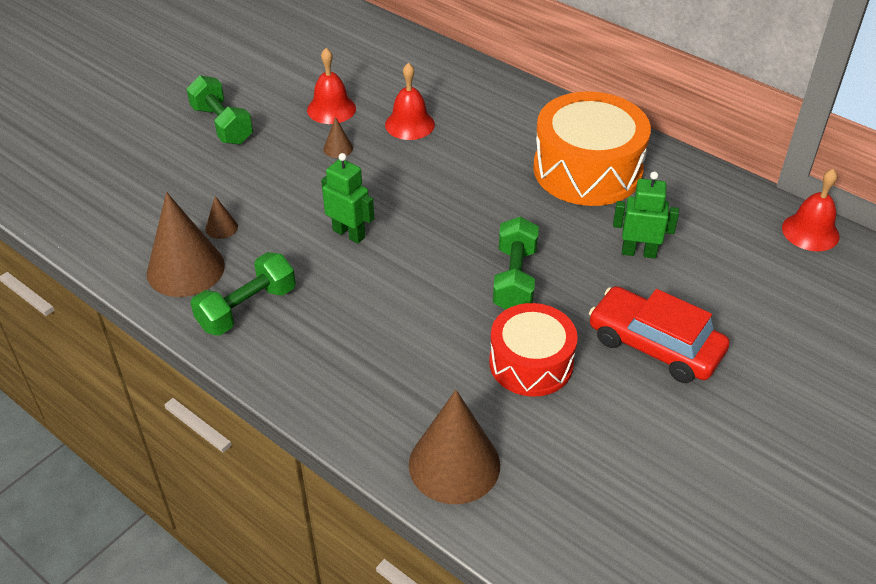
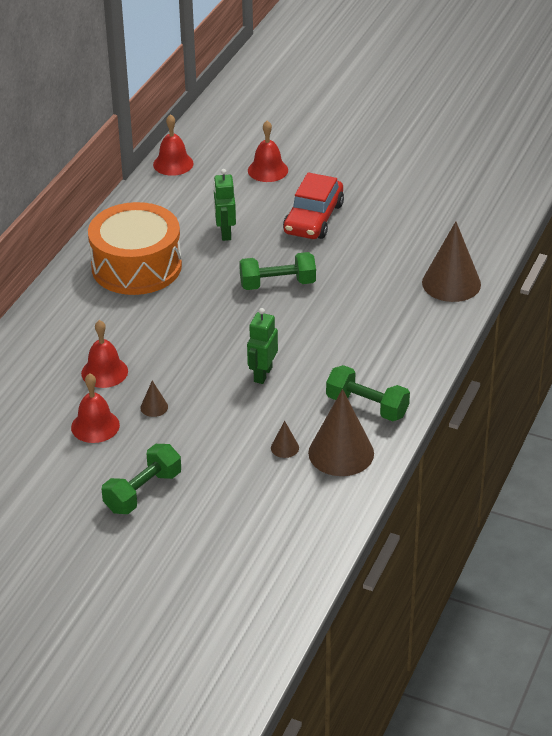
camera: 105 degrees left, 5 degrees down
red drum [489,303,578,397] -> none
none -> red bell [248,121,288,182]

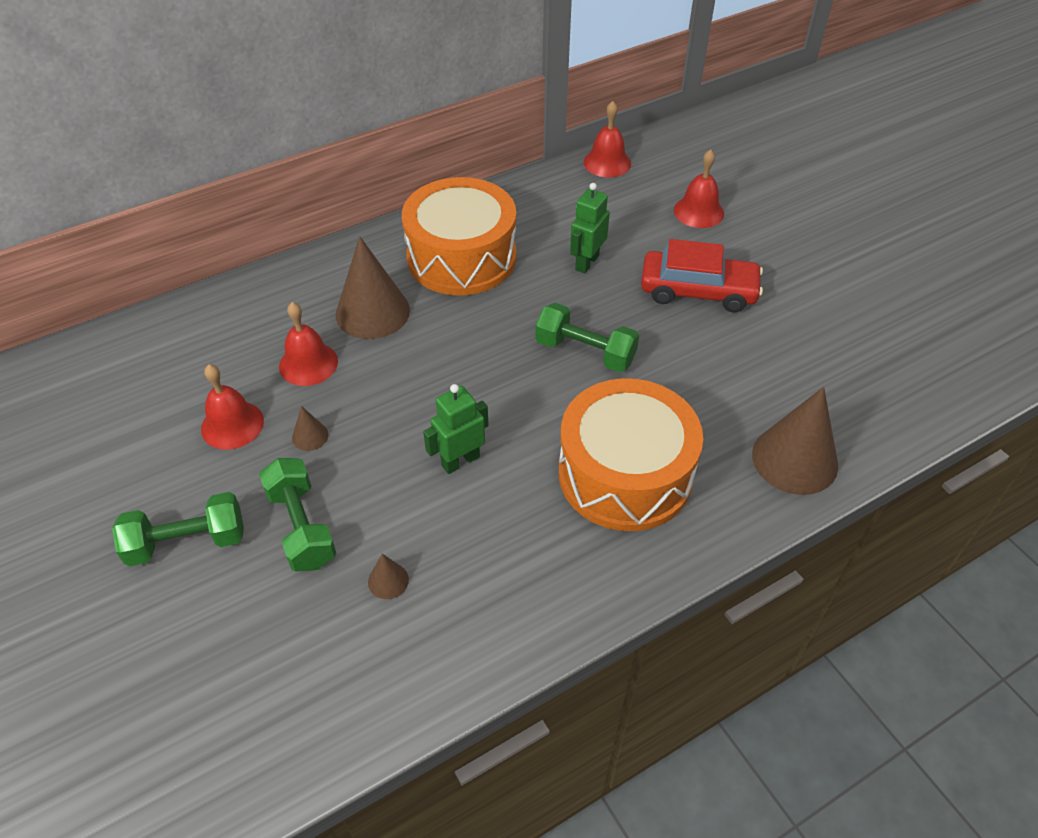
camera: 35 degrees right, 10 degrees up
red car [283,172,344,239] -> red car turned 135 degrees counterclockwise [641,239,763,312]
brown cone [308,389,374,476] -> brown cone moved to [336,236,410,339]
green dumbbell [326,365,410,421] -> green dumbbell moved to [259,458,336,572]
none -> orange drum [559,378,703,531]

